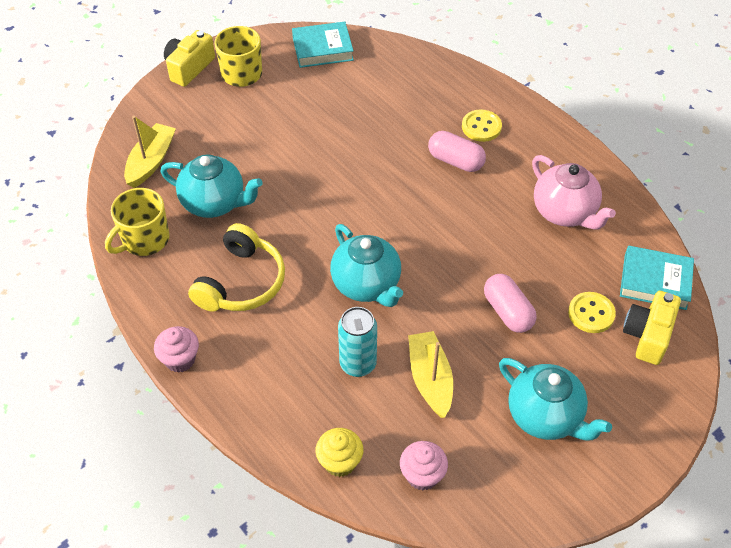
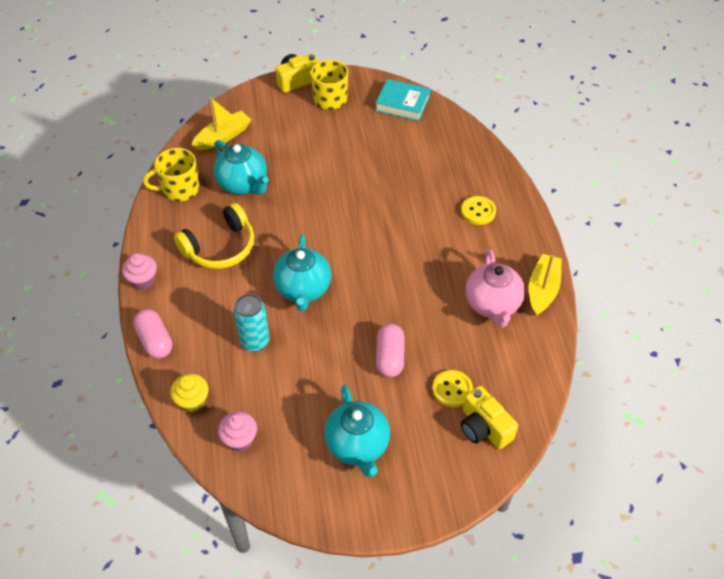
camera: 30 degrees right, 0 degrees up
yellow boat [408,331,453,418] -> yellow boat moved to [529,254,562,316]
pink capsule [428,131,486,172] -> pink capsule moved to [133,309,172,359]
turquoise book [620,246,694,310] -> none
yellow camera [623,291,681,365] -> yellow camera turned 90 degrees counterclockwise [461,386,518,449]

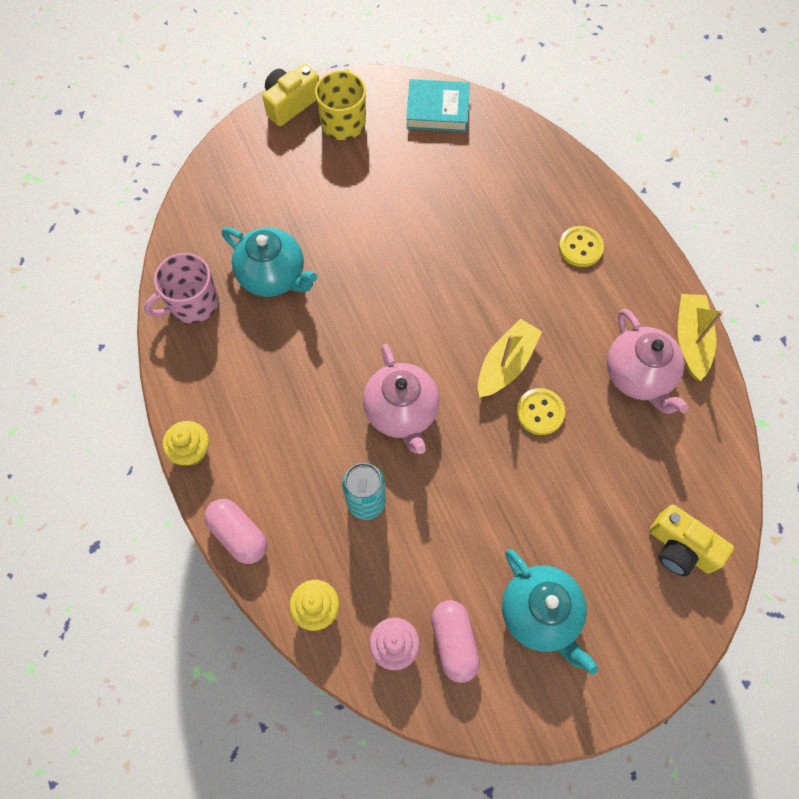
camera: 15 degrees left, 15 degrees up
pink cupcake [122,253,157,290] -> yellow cupcake [162,421,209,466]
yellow mug [143,148,200,201] -> pink mug [144,253,219,323]
yellow headphones [174,203,254,269] -> none
yellow boat [191,97,251,150] -> yellow boat moved to [478,319,542,398]
turquoise teapot [273,234,331,311] -> pink teapot [363,344,439,454]
pink capsule [376,324,405,377] -> pink capsule moved to [431,600,480,683]
yellow button [433,370,473,407] -> yellow button moved to [516,388,565,435]

